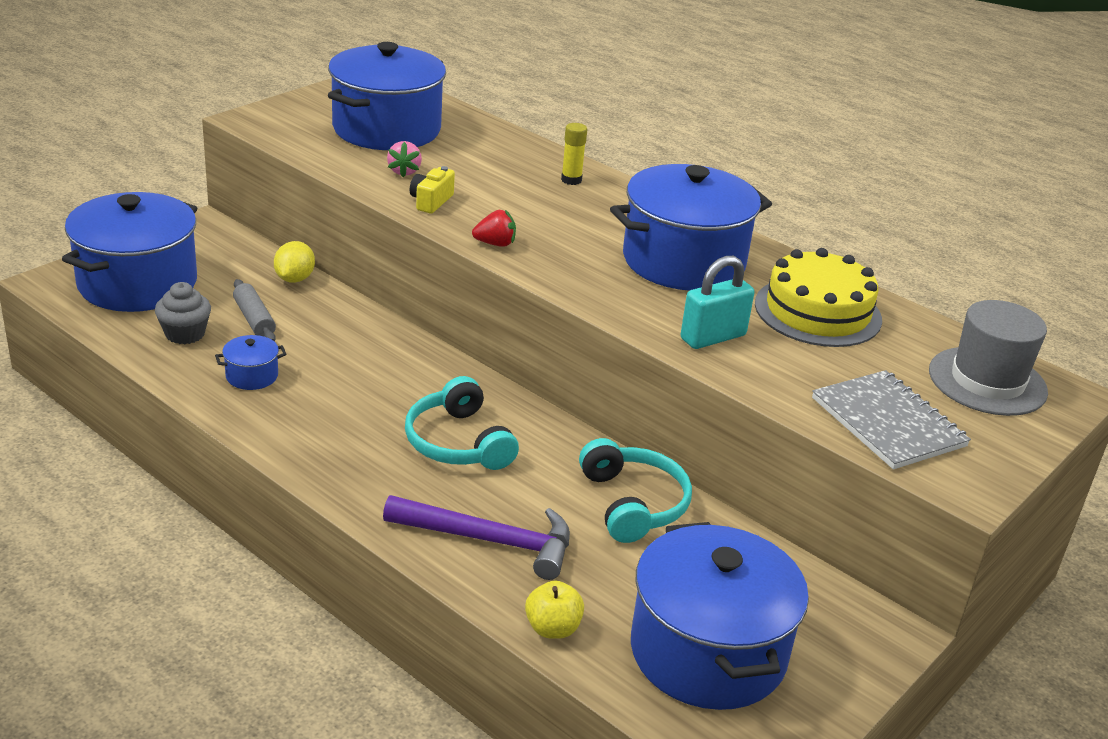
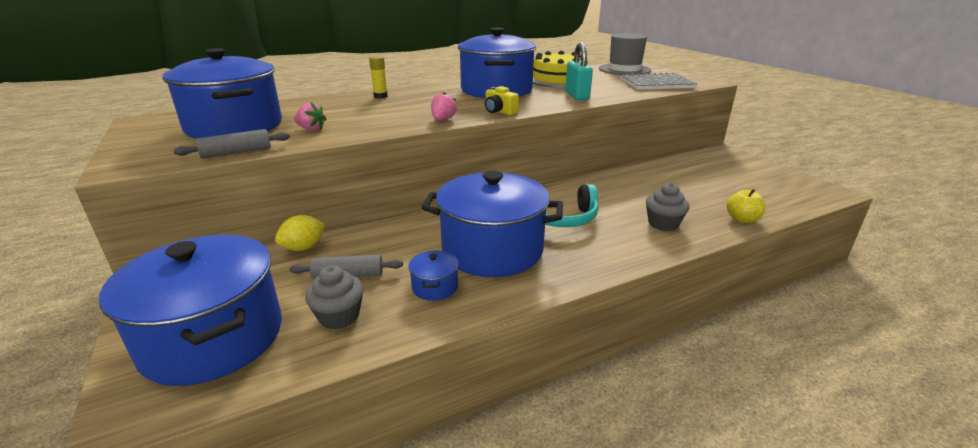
camera: 65 degrees left, 5 degrees down
yellow lemon [274,241,315,283] -> yellow lemon turned 75 degrees counterclockwise [275,215,326,251]
purple hammer [383,495,570,580] -> grey cupcake [646,183,690,231]
yellow camera [410,166,455,214] -> yellow camera moved to [485,86,519,115]
red strawberry [472,210,516,247] -> pink strawberry [431,92,457,120]
turquoise headphones [579,438,692,543] -> none
blue pot [631,522,809,710] -> blue pot moved to [421,171,563,277]
none -> grey rolling pin [174,129,290,158]

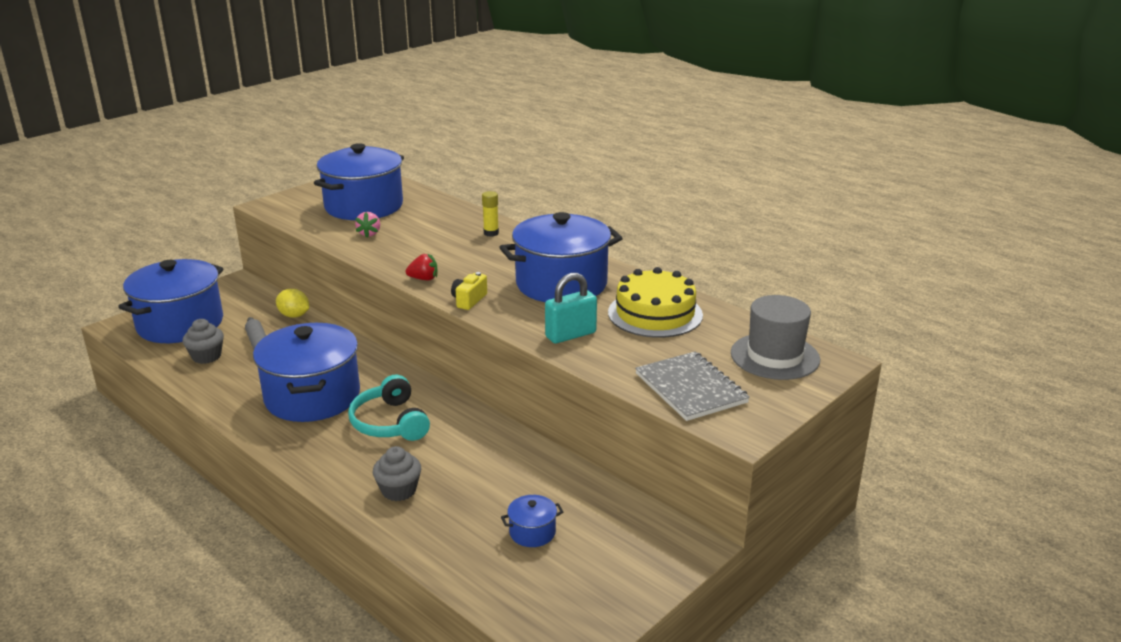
camera: 70 degrees right, 0 degrees up
grey rolling pin [174,129,290,158] -> none
blue pot [408,251,459,301] -> blue pot moved to [501,495,563,547]
pink strawberry [431,92,457,120] -> red strawberry [406,253,438,280]
yellow apple [727,189,765,223] -> none

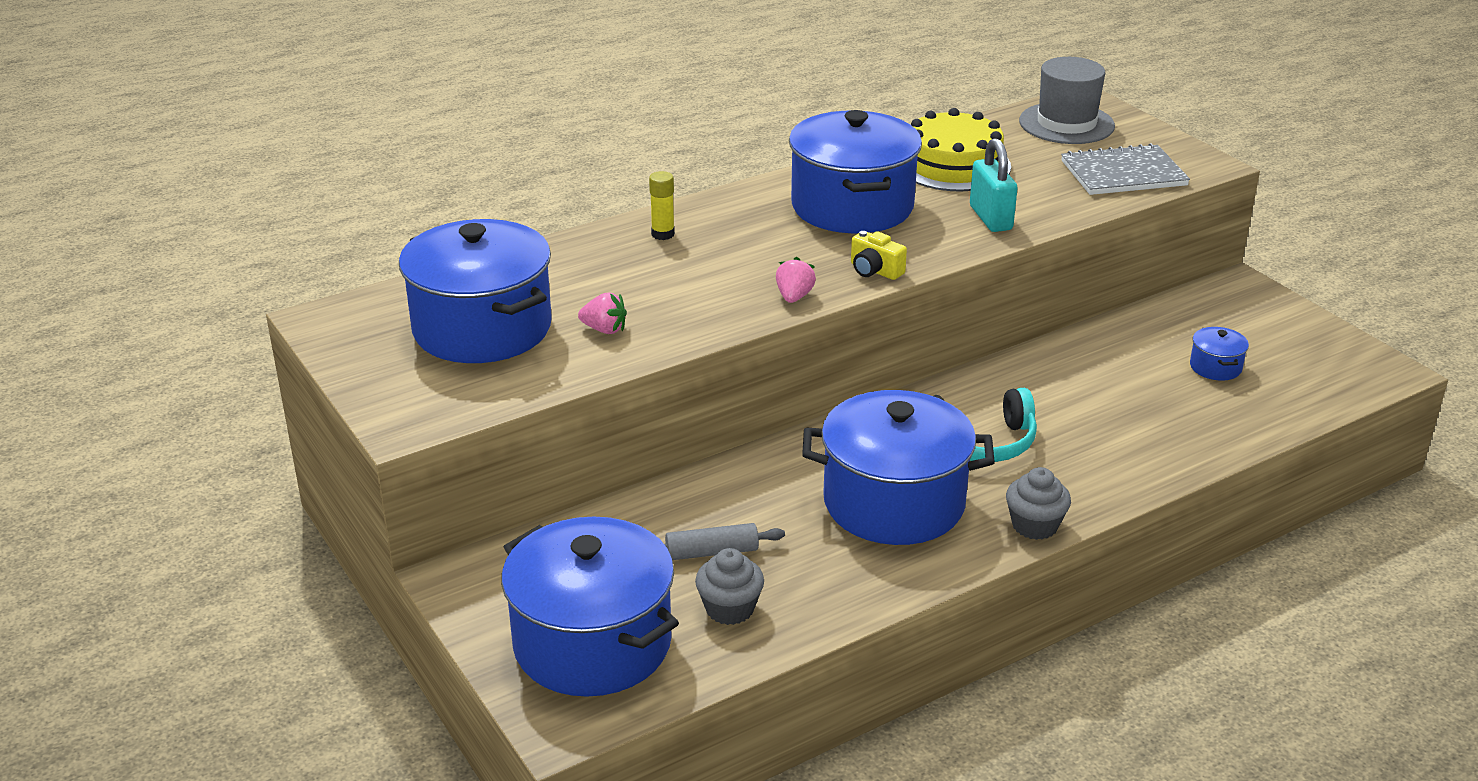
camera: 75 degrees left, 5 degrees up
yellow lemon [276,289,309,318] -> none
grey cupcake [373,446,421,501] -> grey cupcake moved to [1006,467,1071,540]
red strawberry [406,253,438,280] -> pink strawberry [776,257,816,303]

